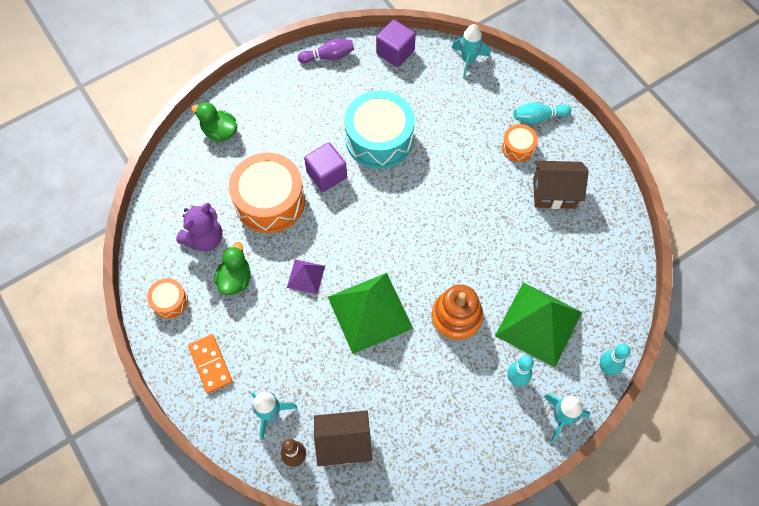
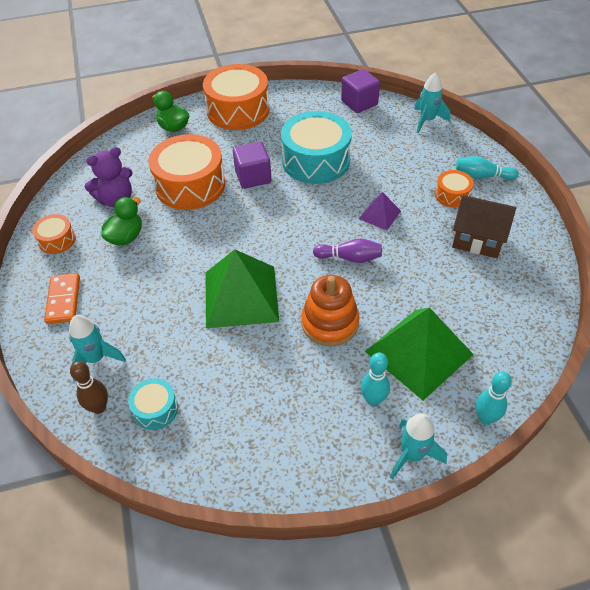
camera: 20 degrees right, 15 degrees down
purple pyramid [287,259,325,294] -> purple pyramid moved to [359,192,401,230]
purple bowling pin [298,39,354,63] -> purple bowling pin moved to [313,238,382,263]
brown house [314,410,372,466] -> turquoise drum [128,378,178,430]
none -> orange drum [203,64,270,130]

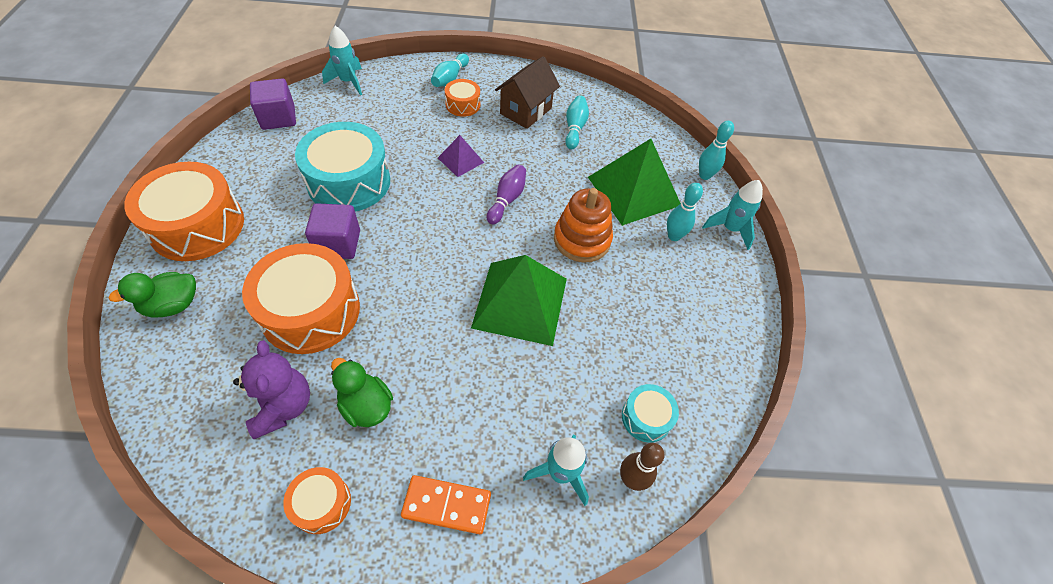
camera: 80 degrees left, 5 degrees up
none -> turquoise bowling pin [565,95,589,149]

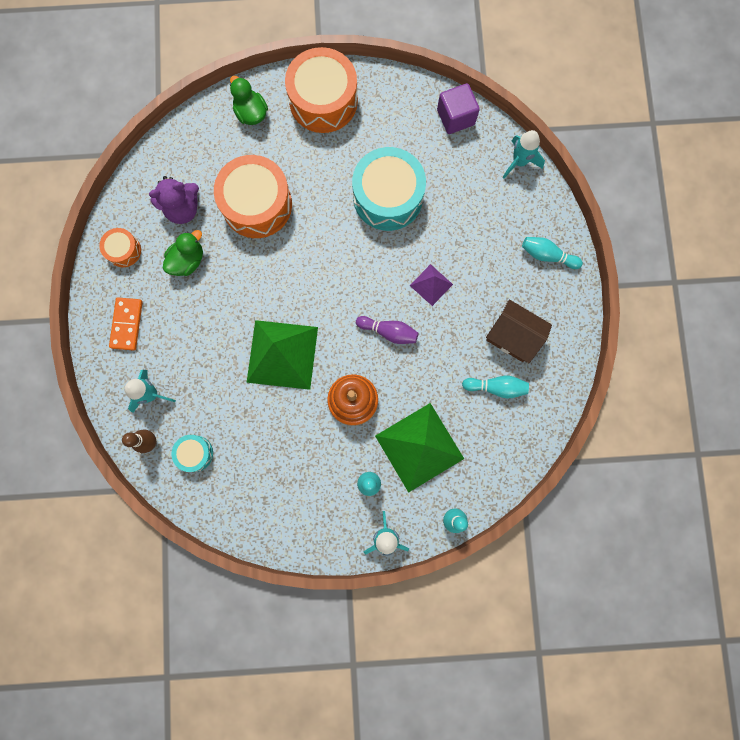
camera: 90 degrees right, 25 degrees up
purple cube [305,203,360,259] -> none
orange drum [445,79,480,117] -> none

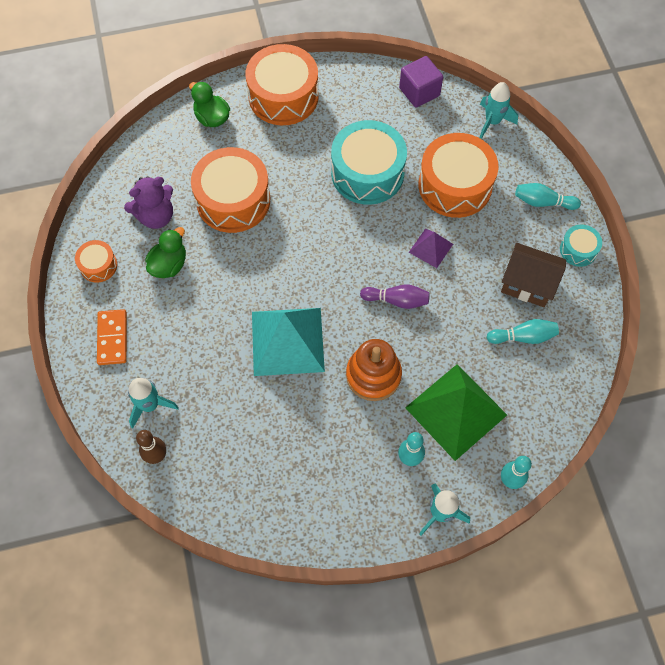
camera: 10 degrees left, 15 degrees down
turquoise drum [171,435,213,472] -> turquoise drum moved to [560,225,602,267]
green pyramid [247,320,318,390] -> turquoise pyramid [252,308,325,376]
none -> orange drum [419,133,498,218]

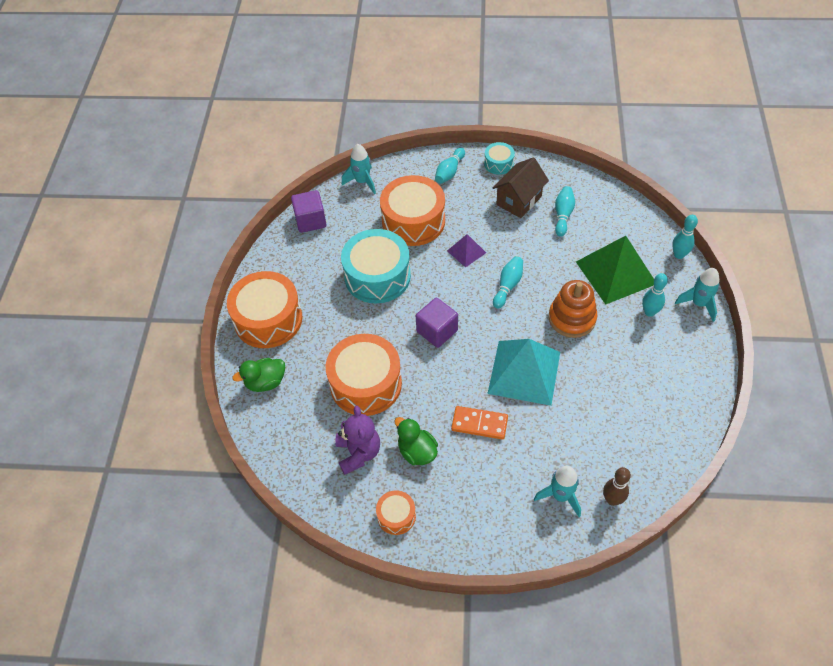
camera: 70 degrees left, 10 degrees down
orange domino [97,309,127,365] -> orange domino moved to [451,406,508,440]
purple bowling pin [360,284,429,309] -> turquoise bowling pin [493,256,523,309]
none -> purple cube [416,298,458,348]

